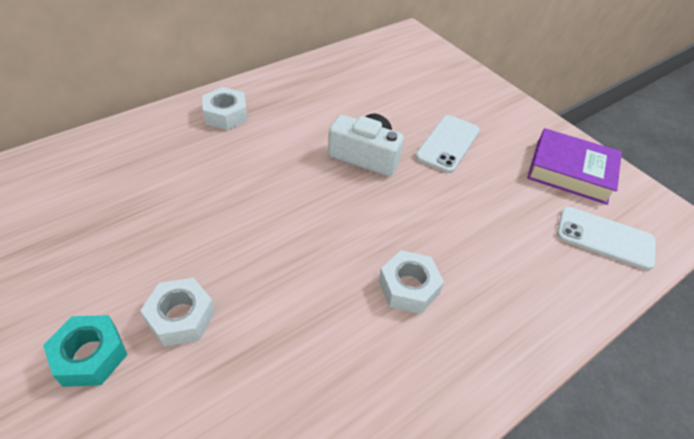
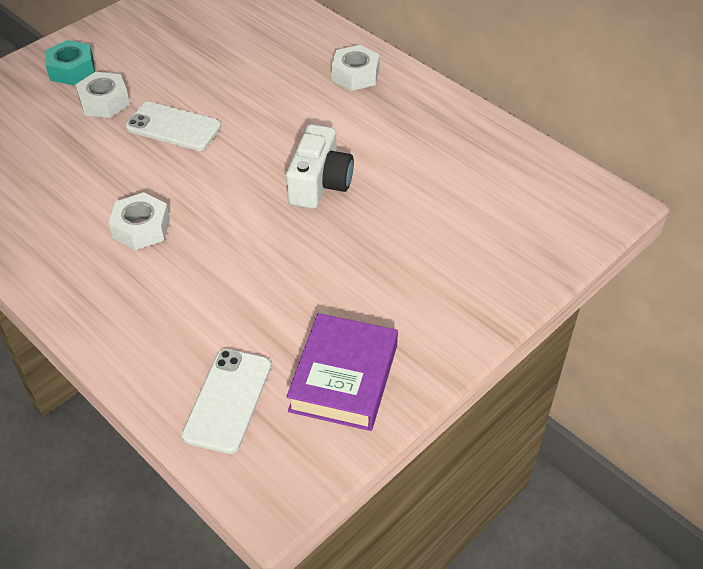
camera: 85 degrees right, 0 degrees up
white phone [415,115,480,173] -> white phone moved to [125,102,221,151]

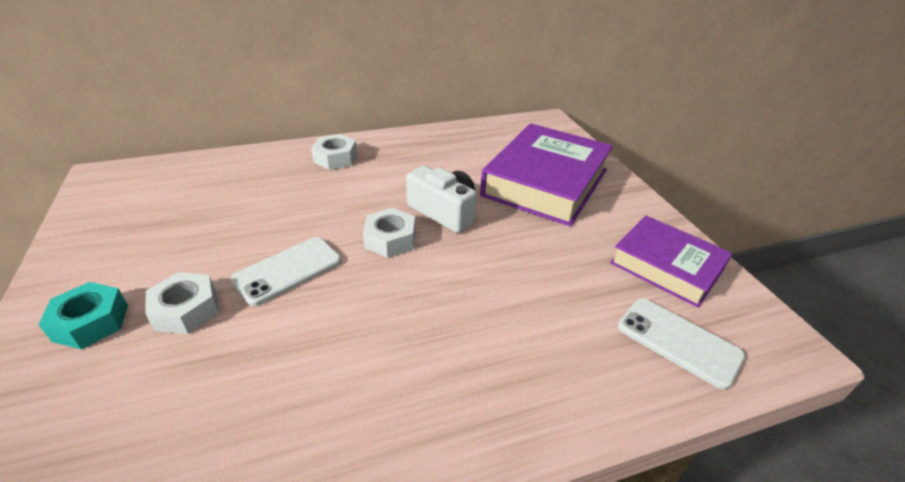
camera: 65 degrees left, 10 degrees down
white nut [109,192,170,250] -> white nut moved to [363,208,415,258]
none -> purple book [480,124,613,227]

